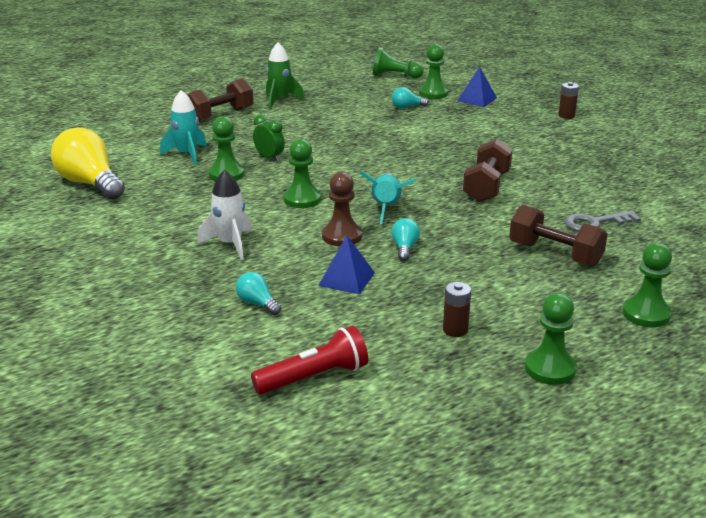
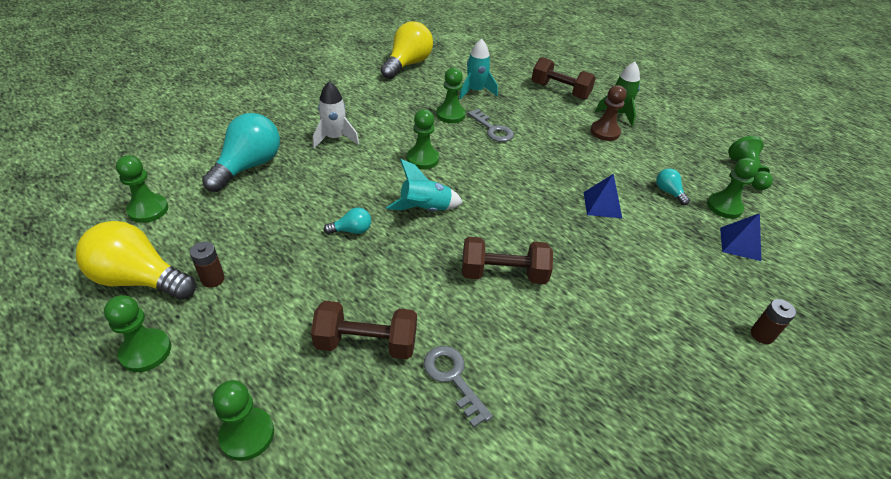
camera: 70 degrees right, 15 degrees up
turquoise light bulb [236,272,281,315] -> turquoise light bulb [202,113,280,192], size x2.16
red flashlight [251,325,368,394] -> green pawn [116,155,168,223]
green clock [253,115,285,162] -> grey key [468,109,514,142]
blue pyramid [318,235,375,294] -> blue pyramid moved to [583,174,622,218]
brown pawn [322,172,362,246] -> brown pawn moved to [590,85,626,141]
brown dumbbell [509,205,608,267] -> brown dumbbell turned 75 degrees clockwise [311,301,417,359]
none -> yellow light bulb [76,221,196,300]

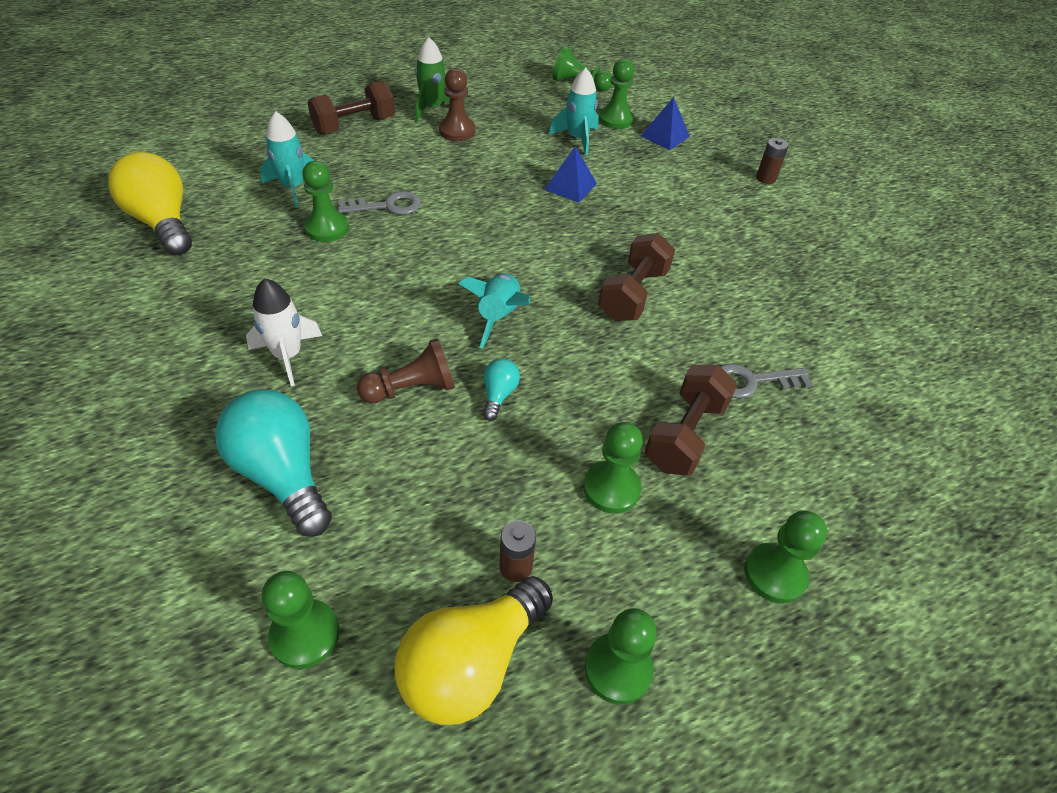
camera: 65 degrees left, 5 degrees up
green pawn [407,109,439,169] -> green pawn moved to [583,422,643,513]
turquoise light bulb [656,168,690,205] -> turquoise rocket [549,68,599,156]
none -> brown pawn [357,338,455,403]

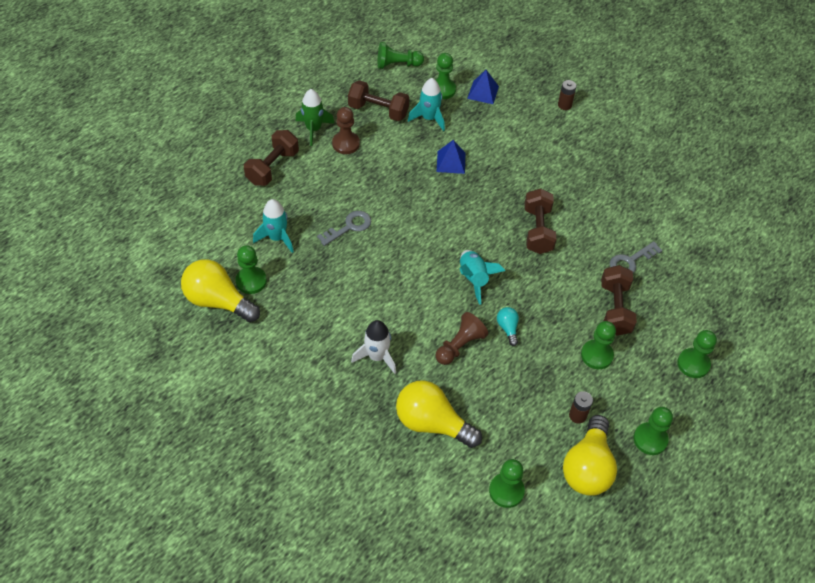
camera: 25 degrees left, 5 degrees up
turquoise light bulb [215,390,332,537] -> yellow light bulb [396,380,482,448]
green pawn [302,161,349,242] -> green pawn moved to [235,245,267,294]
none -> brown dumbbell [348,80,409,121]

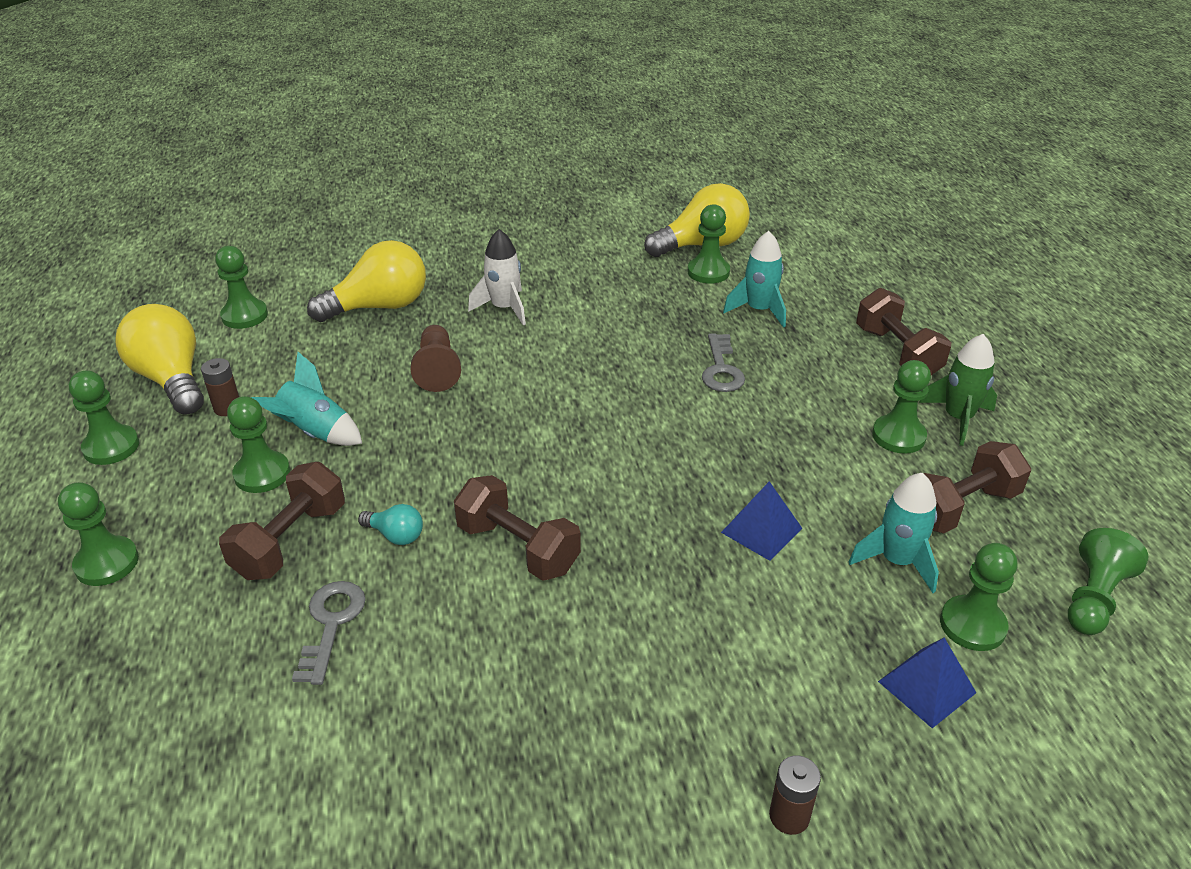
camera: 130 degrees right, 15 degrees down
brown pawn [332,107,360,154] -> green pawn [872,360,931,454]
turquoise rocket [459,250,505,305] -> turquoise rocket moved to [251,352,362,446]
turquoise light bulb [497,307,519,346] -> turquoise light bulb moved to [358,504,423,545]
brown dumbbell [601,265,637,336] -> brown dumbbell turned 75 degrees clockwise [219,462,345,580]

